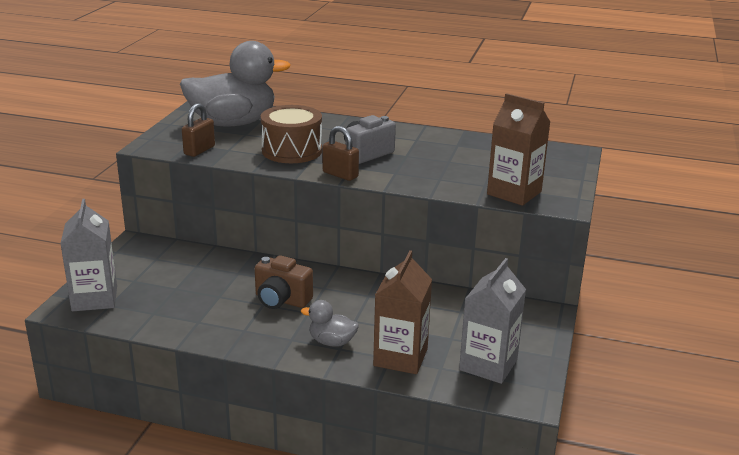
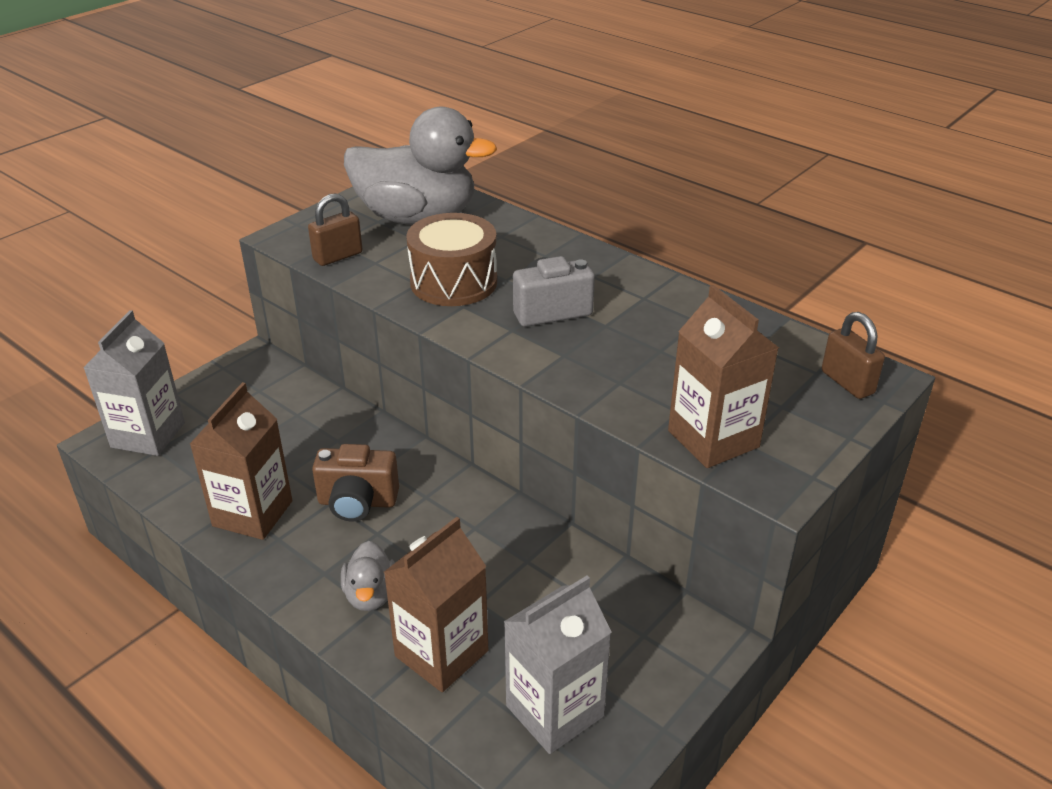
camera: 25 degrees right, 10 degrees up
brown camera [255,255,313,309] -> brown camera turned 45 degrees counterclockwise [312,444,399,522]
grey duck [301,300,359,347] -> grey duck turned 135 degrees counterclockwise [341,541,395,611]
brown padlock [322,126,359,181] -> brown padlock moved to [822,312,885,399]
none -> brown carton [190,382,292,540]

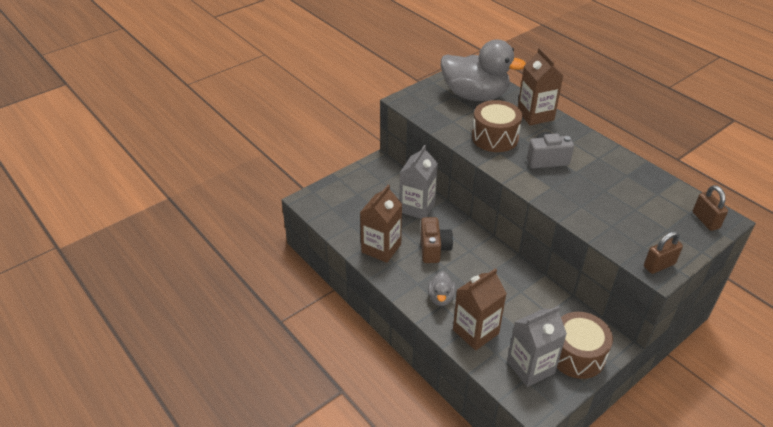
camera: 10 degrees right, 5 degrees up
grey carton [83,310,185,456] -> grey carton moved to [399,145,438,219]
brown padlock [308,193,363,266] -> brown padlock moved to [644,231,683,274]
brown camera [312,444,399,522] -> brown camera turned 105 degrees counterclockwise [421,217,453,263]
brown carton [668,285,779,468] -> brown carton moved to [518,48,563,125]
none -> brown drum [557,312,613,379]

